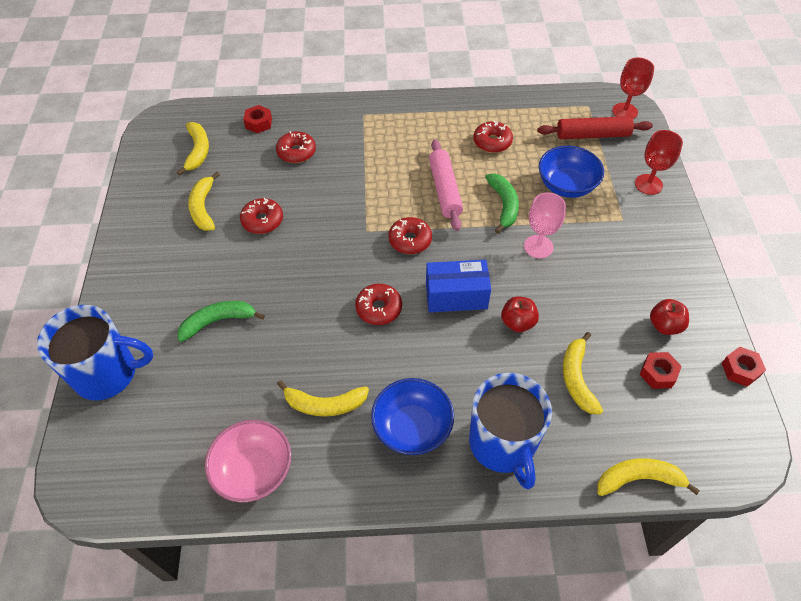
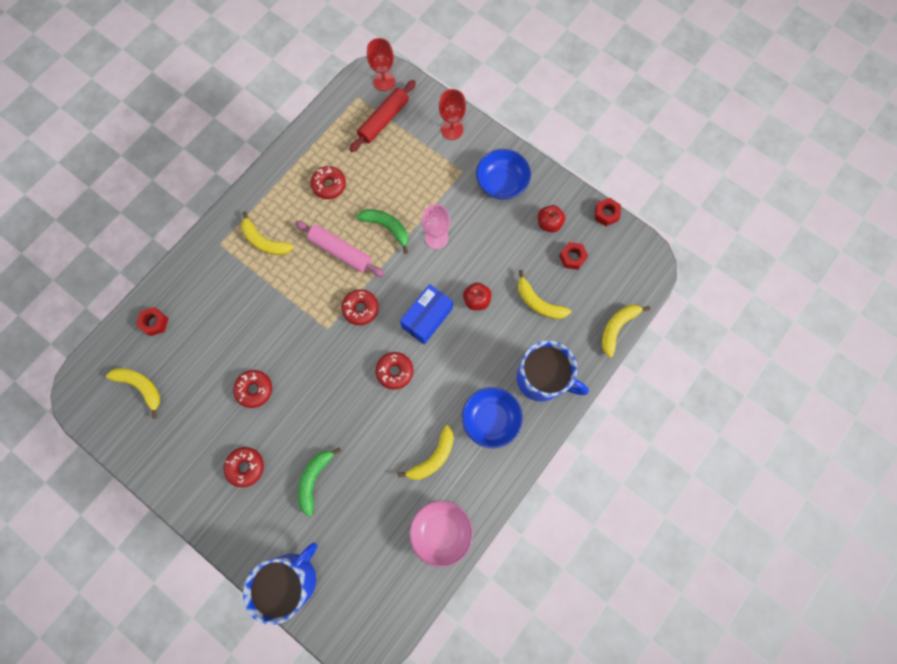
camera: 50 degrees left, 20 degrees up
yellow banana [188,172,220,231] -> yellow banana moved to [241,211,294,255]
red donut [276,131,316,163] -> red donut moved to [223,447,264,487]
blue bowl [539,146,604,198] -> blue bowl moved to [476,149,531,200]

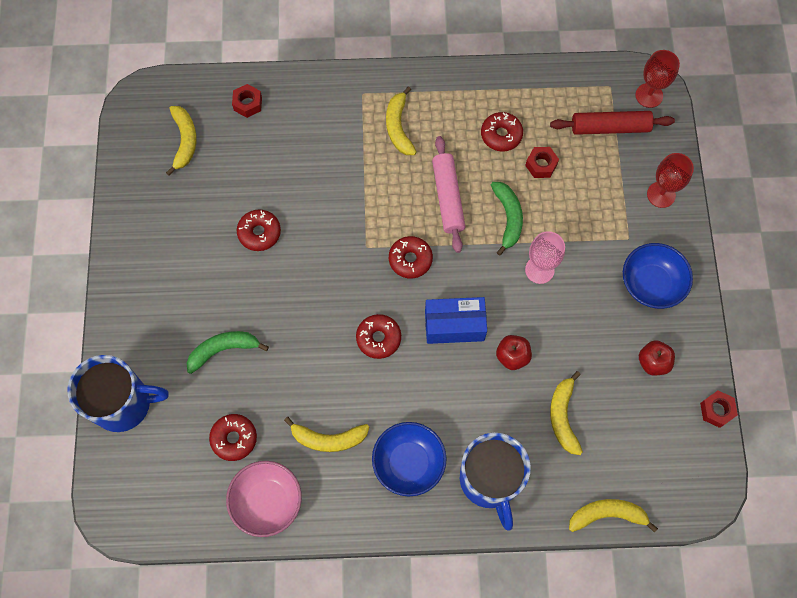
camera: 50 degrees right, 5 degrees down
red donut [223,447,264,487] -> red donut moved to [209,414,257,461]
red nut [559,242,588,270] -> red nut moved to [525,147,559,178]

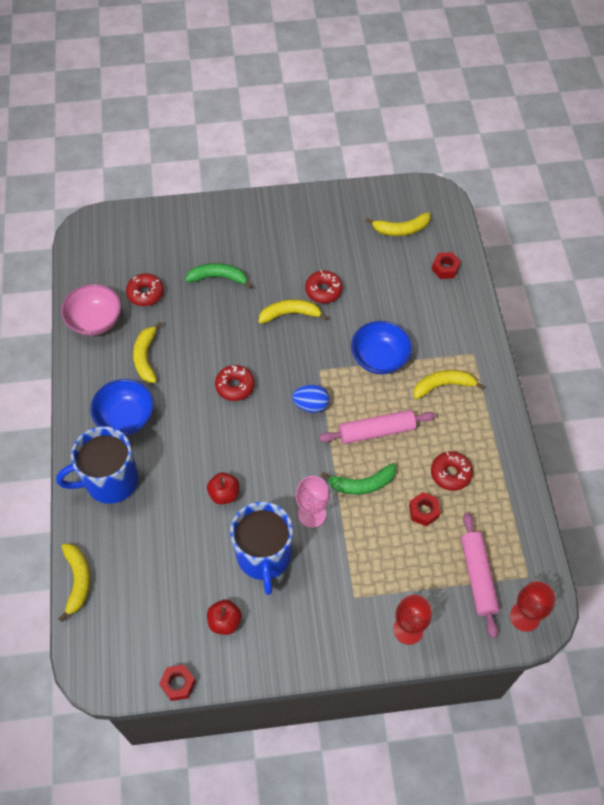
camera: 85 degrees right, 10 degrees down
blue mug [67,355,169,432] -> blue mug moved to [230,502,293,595]
green banana [186,331,269,374] -> green banana turned 60 degrees counterclockwise [185,263,253,289]
red donut [389,236,433,279] -> blue egg [292,385,329,413]
blue box [425,297,487,344] -> none
red rolling pin [550,111,675,135] -> pink rolling pin [461,513,500,638]
yellow banana [550,371,583,455] -> yellow banana moved to [259,299,328,324]
blue bowl [623,243,693,309] -> blue bowl moved to [351,321,412,374]

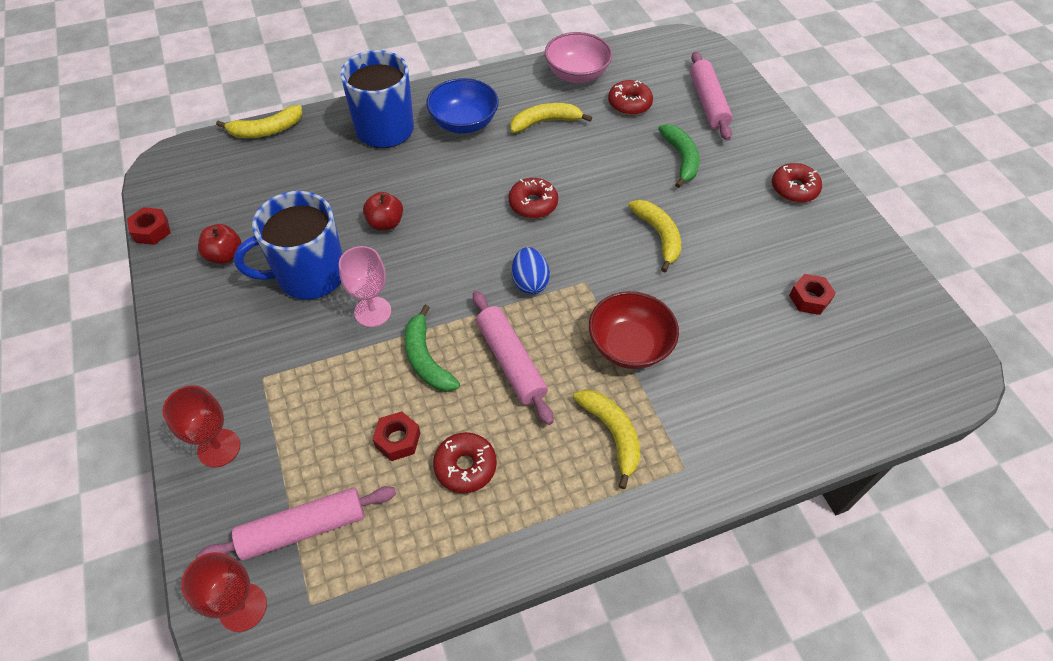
camera: 75 degrees right, 5 degrees down
red donut [305,270,343,303] -> red donut moved to [772,163,822,203]
blue bowl [351,321,412,374] -> red bowl [589,291,679,369]
yellow banana [366,212,430,236] -> none
red nut [432,252,461,279] -> red nut moved to [789,274,836,315]
none -> pink rolling pin [690,51,733,141]

